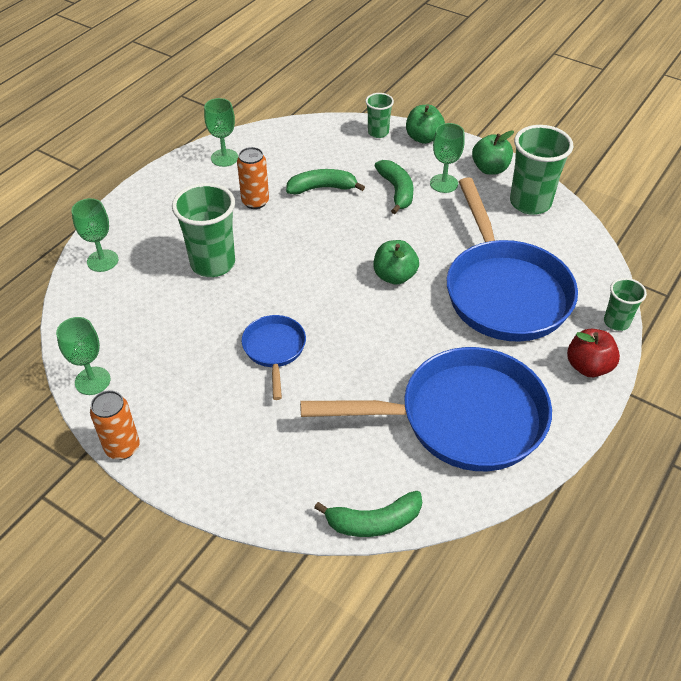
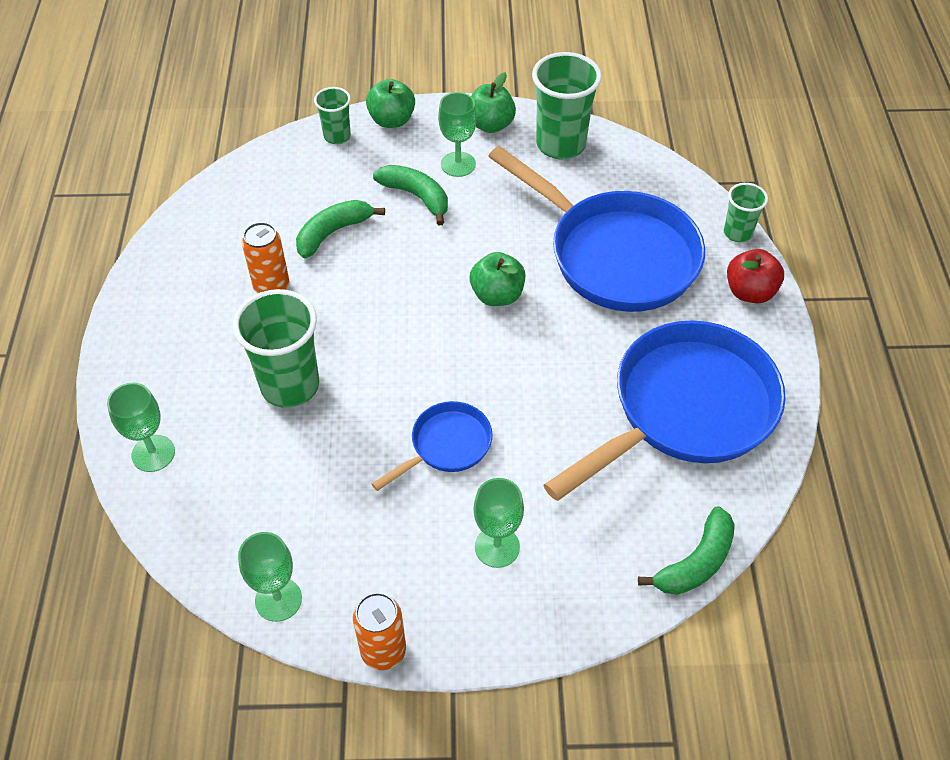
camera: 35 degrees left, 5 degrees up
green goblet [204,98,238,167] -> green goblet moved to [473,478,524,568]
blue pan [242,315,306,400] -> blue pan turned 90 degrees clockwise [372,401,493,491]

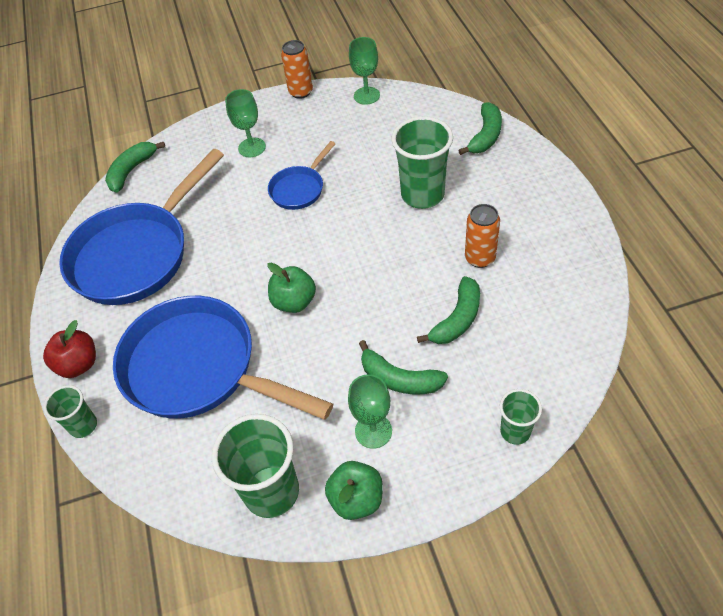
camera: 170 degrees right, 0 degrees up
green goblet [107,382,175,472] -> green banana [458,102,502,155]
green apple [366,79,415,128] -> none

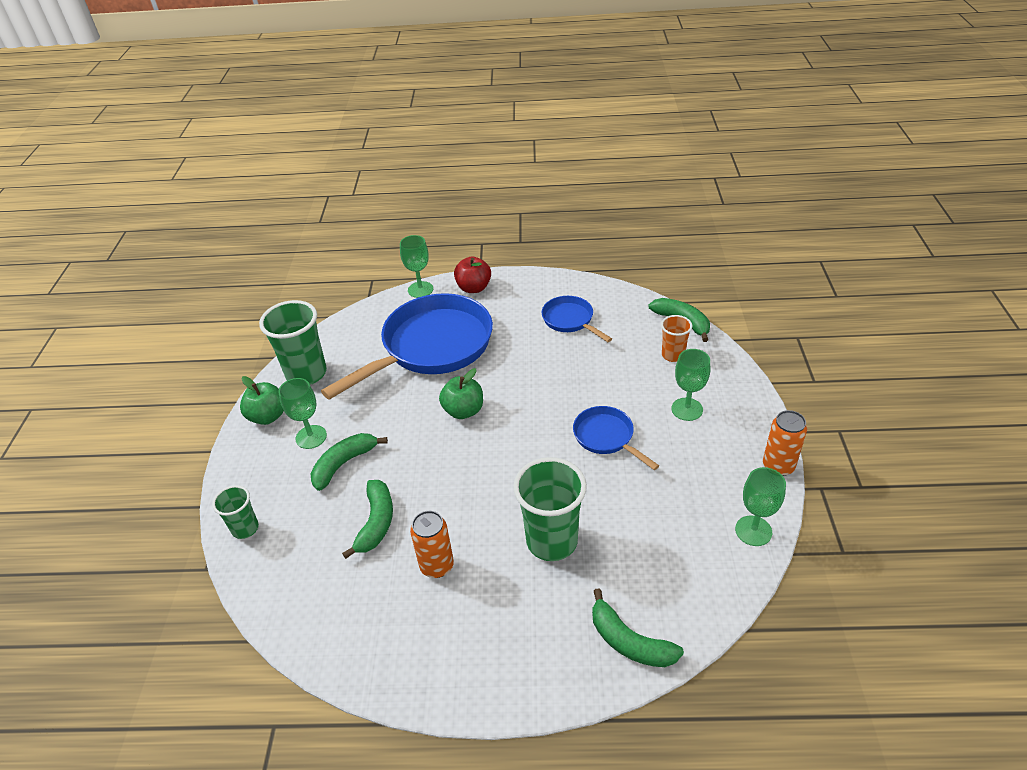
camera: 105 degrees right, 10 degrees down
green cup [44,385,97,438] -> green goblet [400,235,433,298]
blue pan [59,149,224,305] -> blue pan [541,296,612,342], size x0.48
green banana [417,276,480,344] -> green banana turned 135 degrees counterclockwise [342,480,393,559]
none -> orange cup [661,315,692,362]

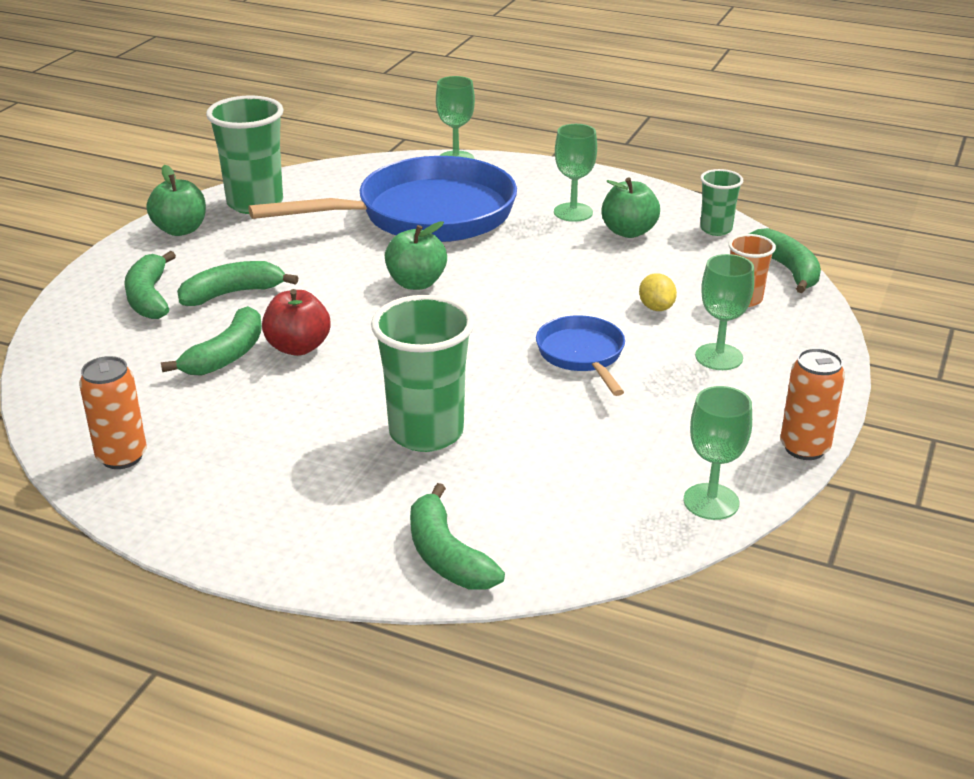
camera: 20 degrees right, 10 degrees down
green cup [212,485,259,539] -> green cup moved to [700,169,743,236]
green goblet [278,378,327,449] -> green goblet moved to [554,124,597,222]
orange can [410,511,454,578] -> orange can moved to [79,356,147,469]
red apple [454,257,491,293] -> red apple moved to [262,289,330,356]
blue pan [541,296,612,342] -> green apple [601,177,660,238]
none -> green banana [124,251,176,319]
none -> yellow lemon [639,273,677,311]

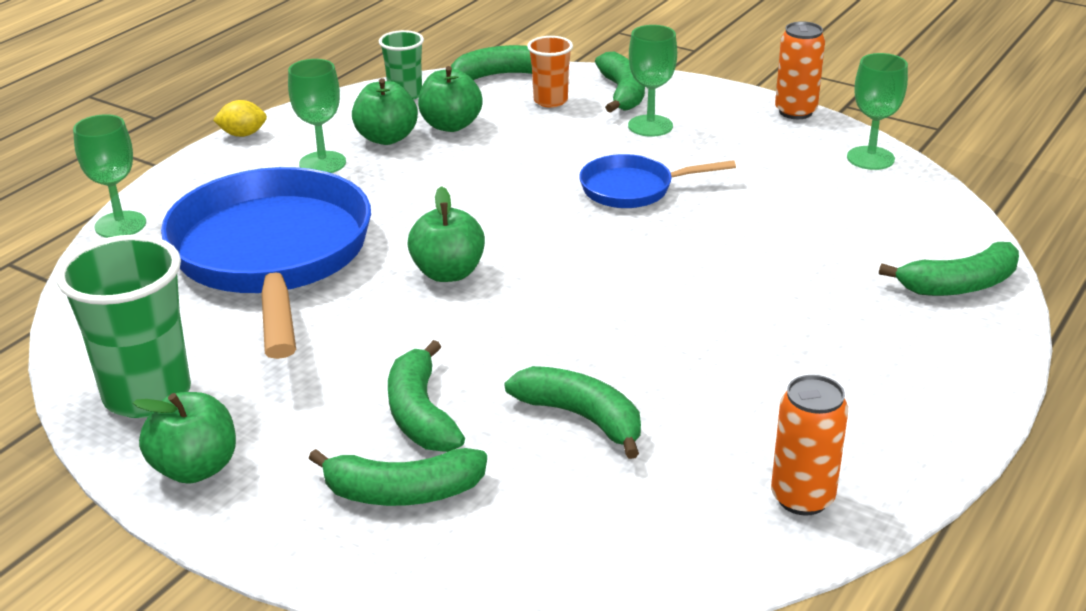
camera: 80 degrees left, 0 degrees up
red apple [262,289,330,356] -> none
green cup [371,295,475,452] -> none
yellow lemon [639,273,677,311] -> yellow lemon moved to [213,100,267,137]
none -> green apple [418,66,483,132]
none -> green banana [595,51,645,113]

